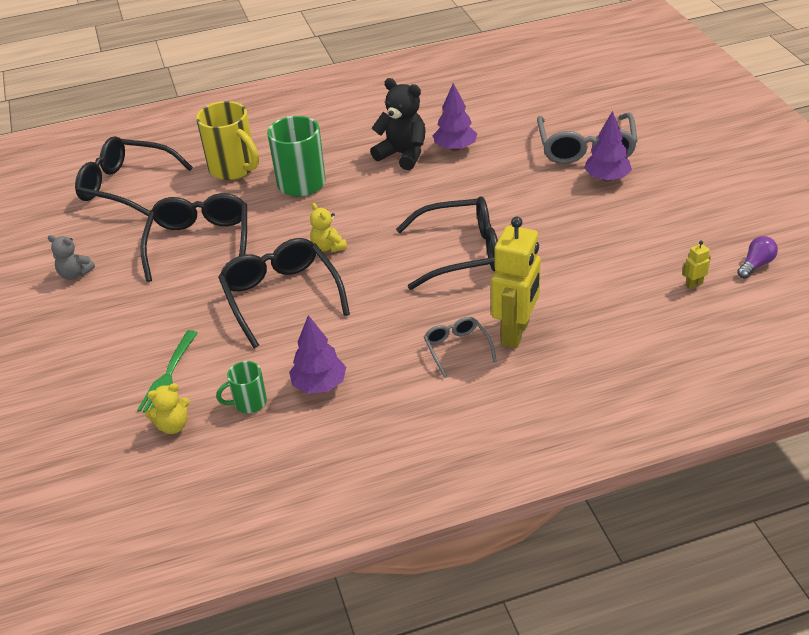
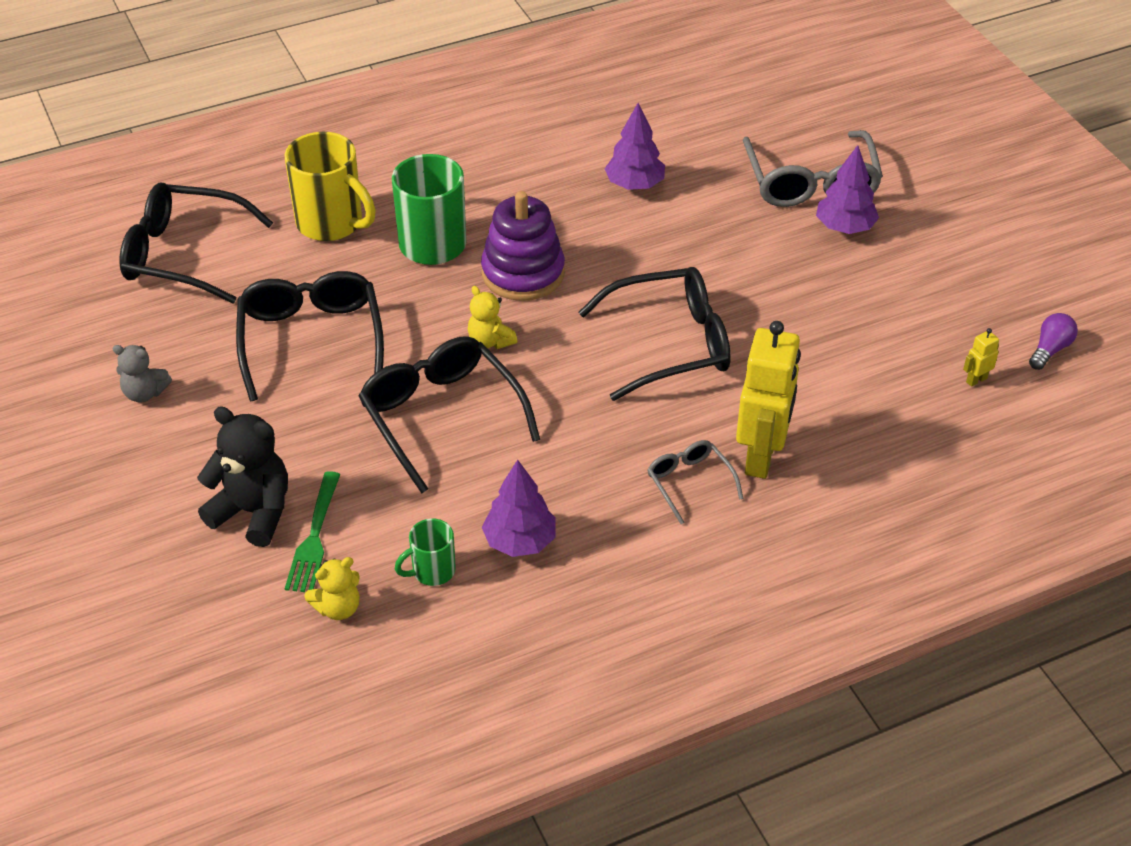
camera: 10 degrees left, 5 degrees up
black teddy bear [370,78,426,170] -> black teddy bear moved to [197,407,288,547]
none -> purple stacking toy [481,191,565,301]

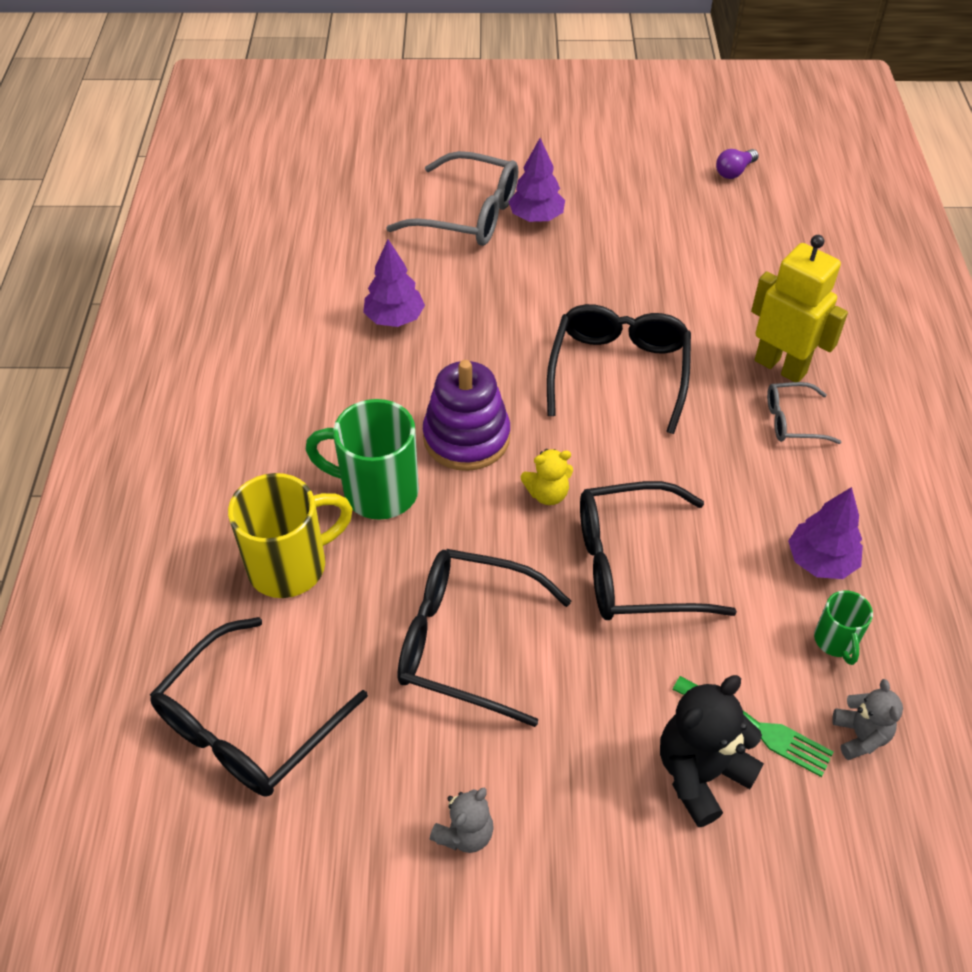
camera: 65 degrees left, 5 degrees up
yellow teddy bear [304,557,360,620] -> grey teddy bear [832,679,903,760]
yellow robot [963,328,999,387] -> none
purple light bulb [1029,313,1078,370] -> purple light bulb turned 105 degrees counterclockwise [716,149,759,179]

